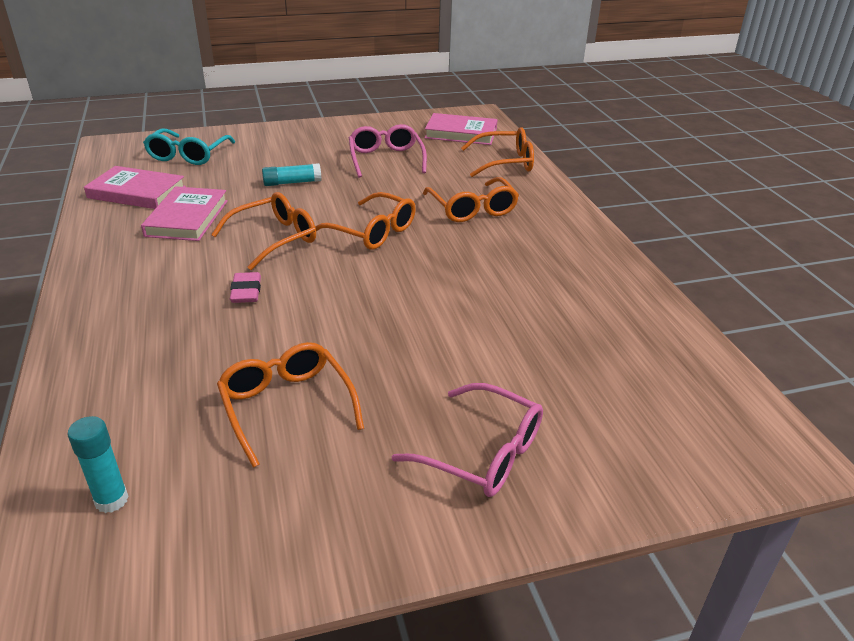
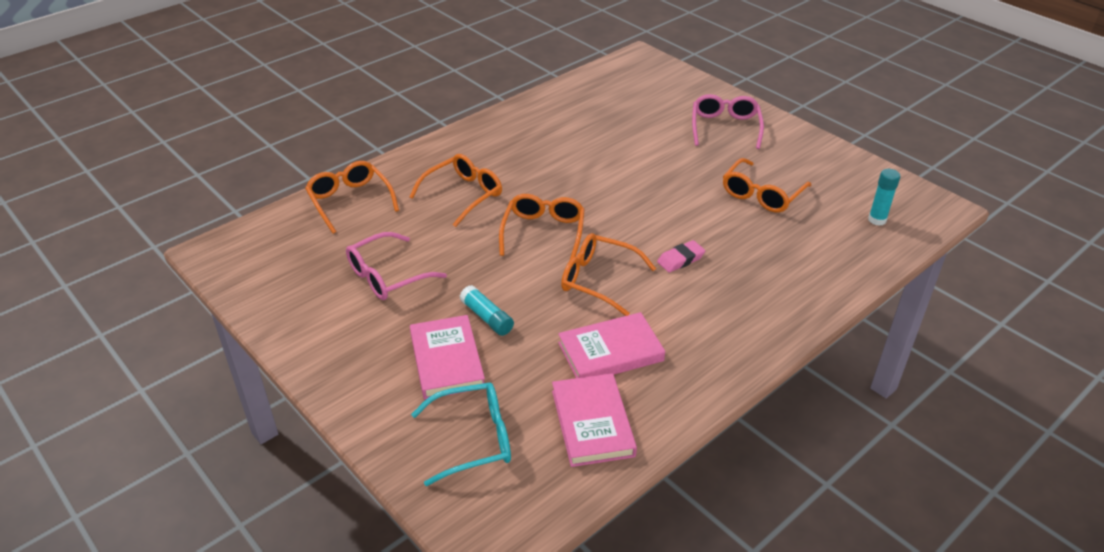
camera: 115 degrees left, 5 degrees up
pink book [425,113,498,145] -> pink book moved to [410,315,485,400]

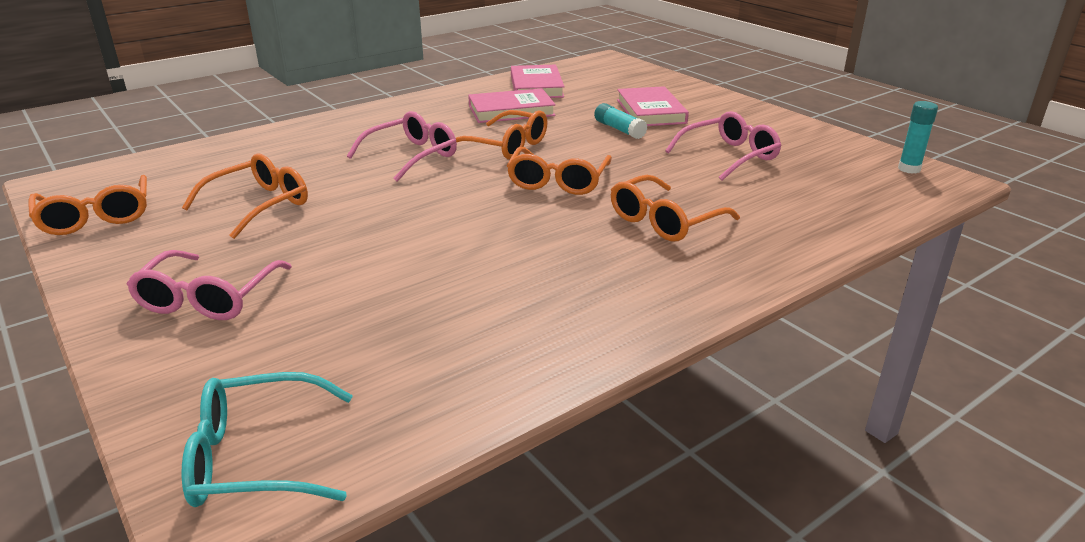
camera: 175 degrees left, 10 degrees down
orange glasses [305,161,399,234] -> orange glasses moved to [28,175,147,235]
turquoise glasses [411,382,511,486] -> turquoise glasses moved to [182,372,353,507]
pink eraser [657,240,705,273] -> pink glasses [347,111,457,182]
turquoise glue stick [868,169,900,226] -> turquoise glue stick moved to [898,101,938,174]

